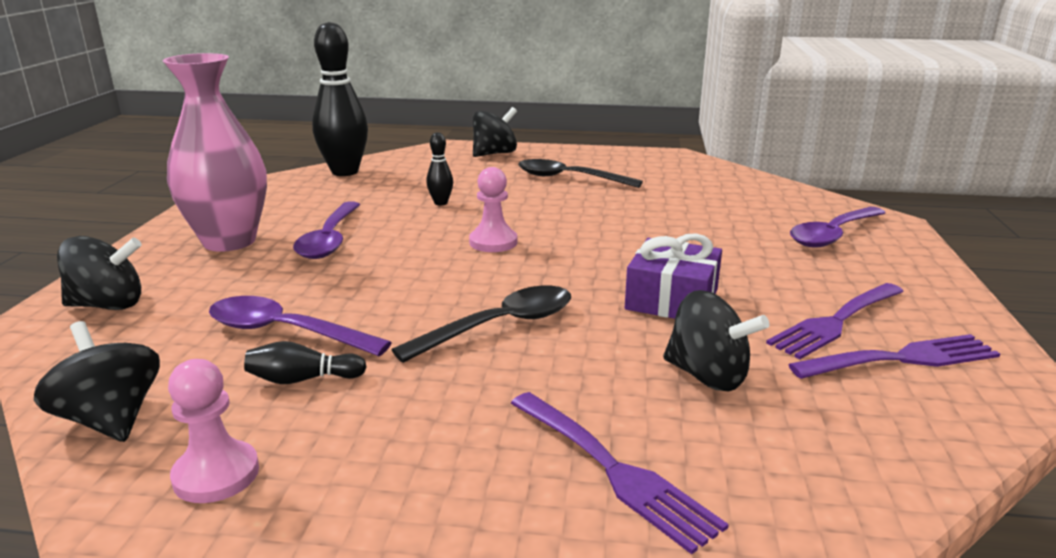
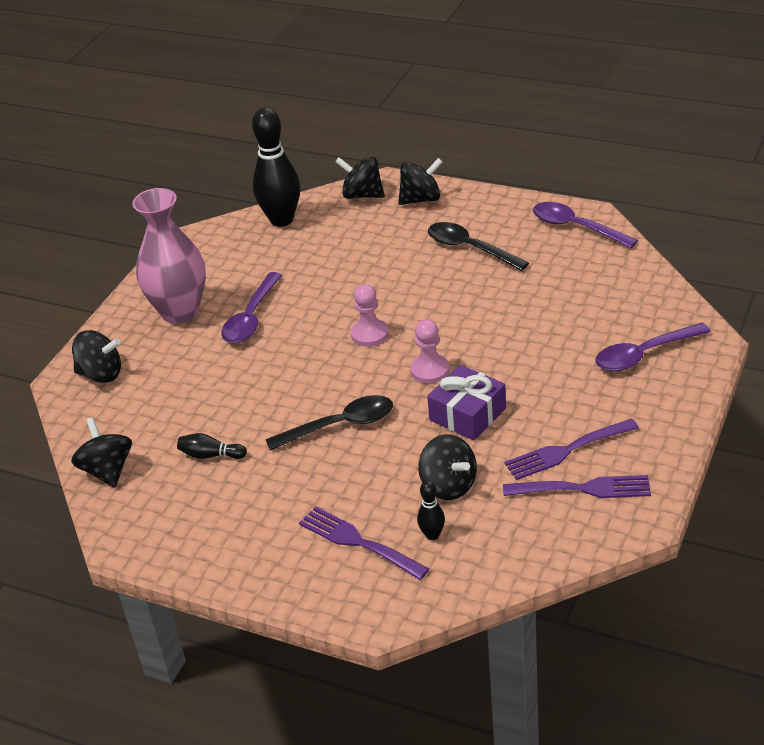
camera: 20 degrees right, 15 degrees up
pink pawn [168,359,259,503] -> pink pawn moved to [410,319,449,384]
purple spoon [209,296,392,356] -> purple spoon moved to [533,202,638,248]
black bowling pin [426,132,453,205] -> black bowling pin moved to [417,481,445,540]
purple fork [511,392,729,554] -> purple fork turned 150 degrees clockwise [299,506,429,580]
none -> black spinning top [335,157,385,199]

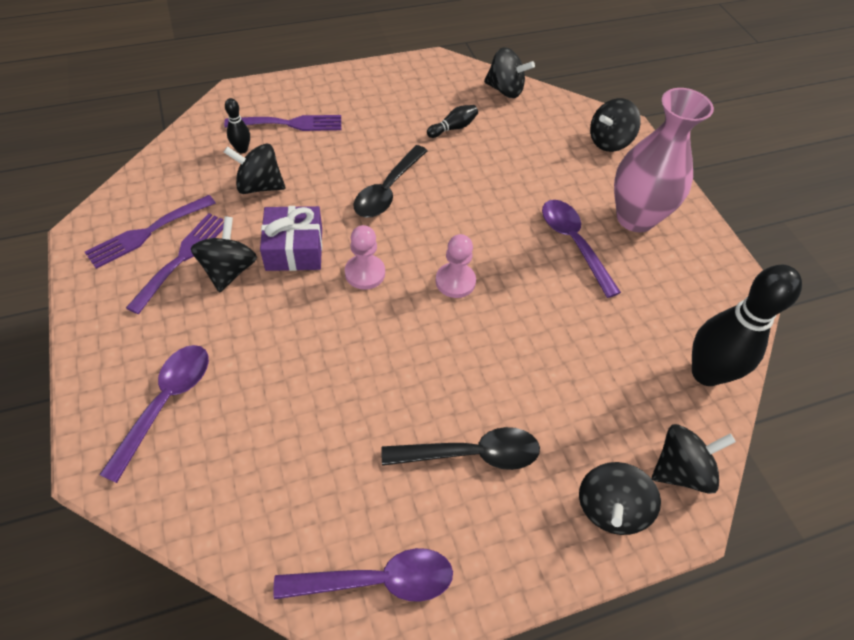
camera: 130 degrees right, 15 degrees up
none -> black spinning top [191,216,257,292]

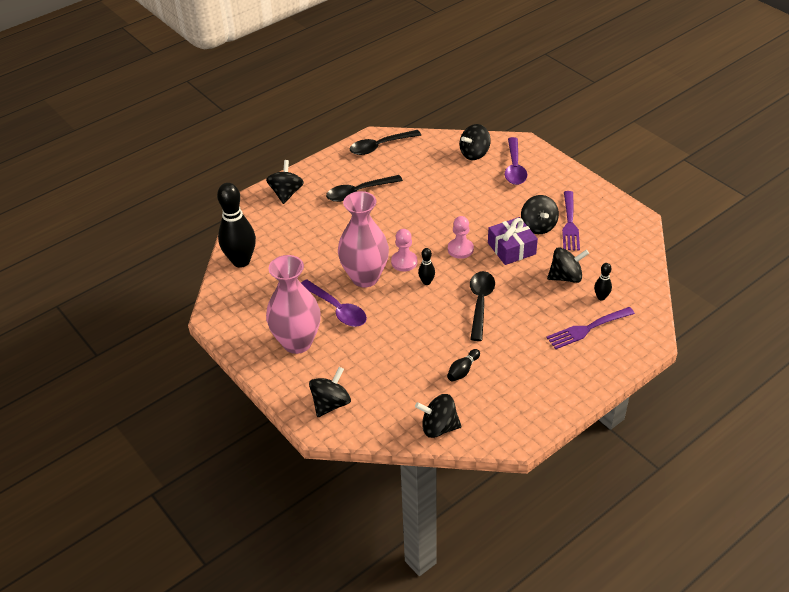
camera: 165 degrees right, 10 degrees down
purple fork [85,195,216,269] -> none
purple spoon [273,548,453,602] -> black spoon [350,130,421,155]
black spinning top [652,424,736,494] -> black spinning top moved to [460,124,491,160]
none -> pink vase [338,191,389,287]
none -> black bowling pin [418,248,435,285]

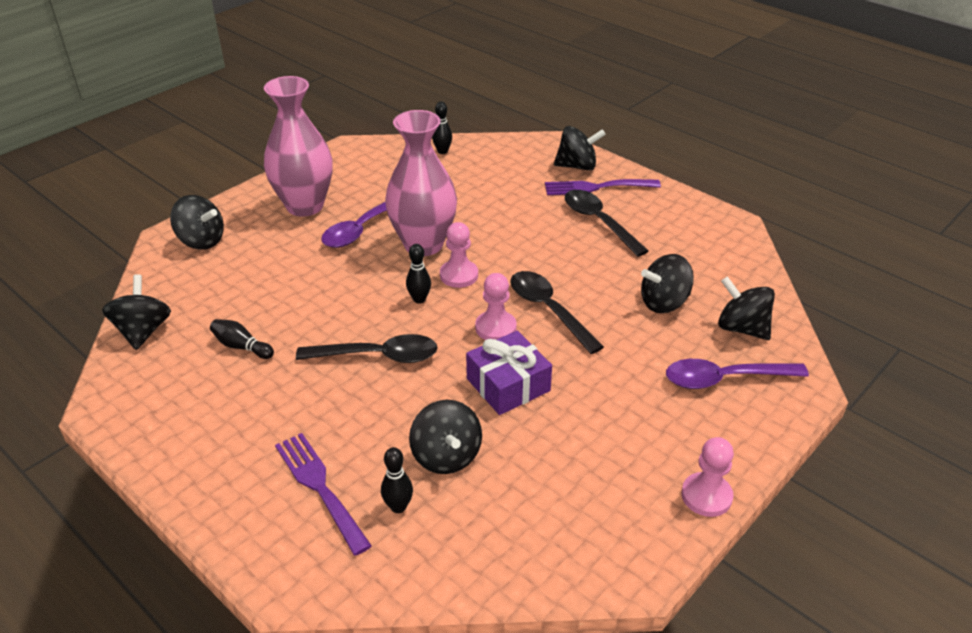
camera: 80 degrees right, 5 degrees down
black bowling pin [217,183,256,268] -> black bowling pin [432,102,452,154], size x0.45
black spoon [350,130,421,155] -> black spoon moved to [511,271,604,354]
black spinning top [521,195,559,234] -> black spinning top moved to [641,254,694,313]
purple fork [562,191,580,251] -> purple fork moved to [545,179,661,195]
none -> pink pawn [681,437,734,517]

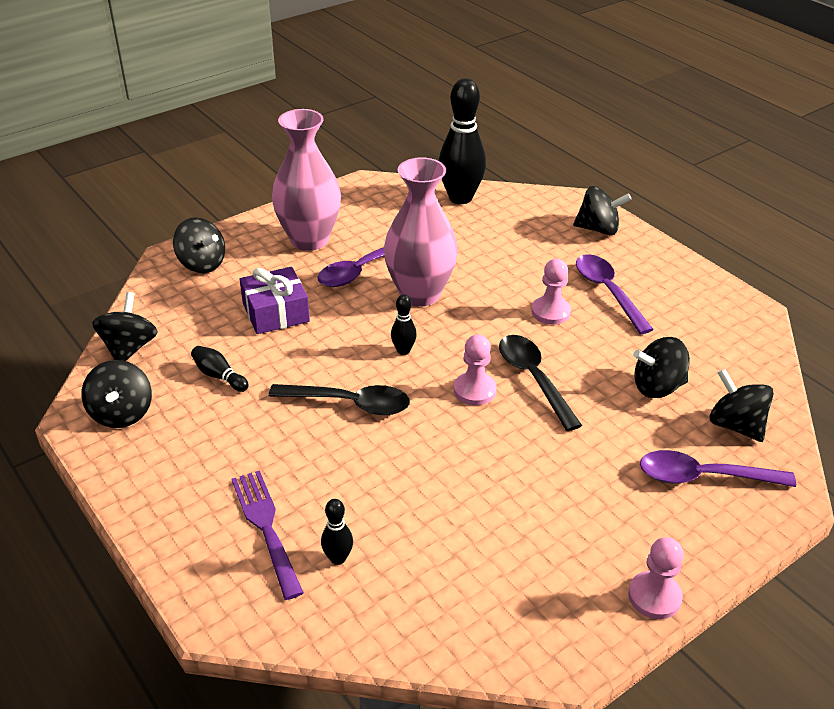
camera: 10 degrees right, 0 degrees up
black spinning top [409,400,482,474] -> black spinning top moved to [81,360,152,428]
black bowling pin [432,102,452,154] -> black bowling pin [439,78,486,204], size x2.23
pink pawn [440,222,478,288] -> pink pawn moved to [531,259,571,325]
purple gift [466,331,552,415] -> purple gift moved to [240,267,310,334]
purple fork [545,179,661,195] -> none
black spoon [565,190,649,257] -> purple spoon [576,254,654,334]

